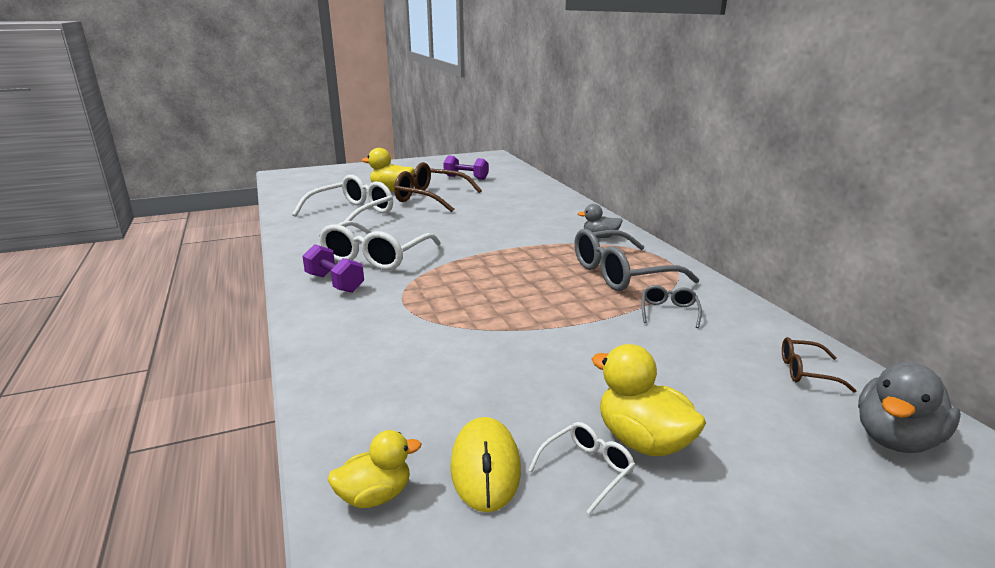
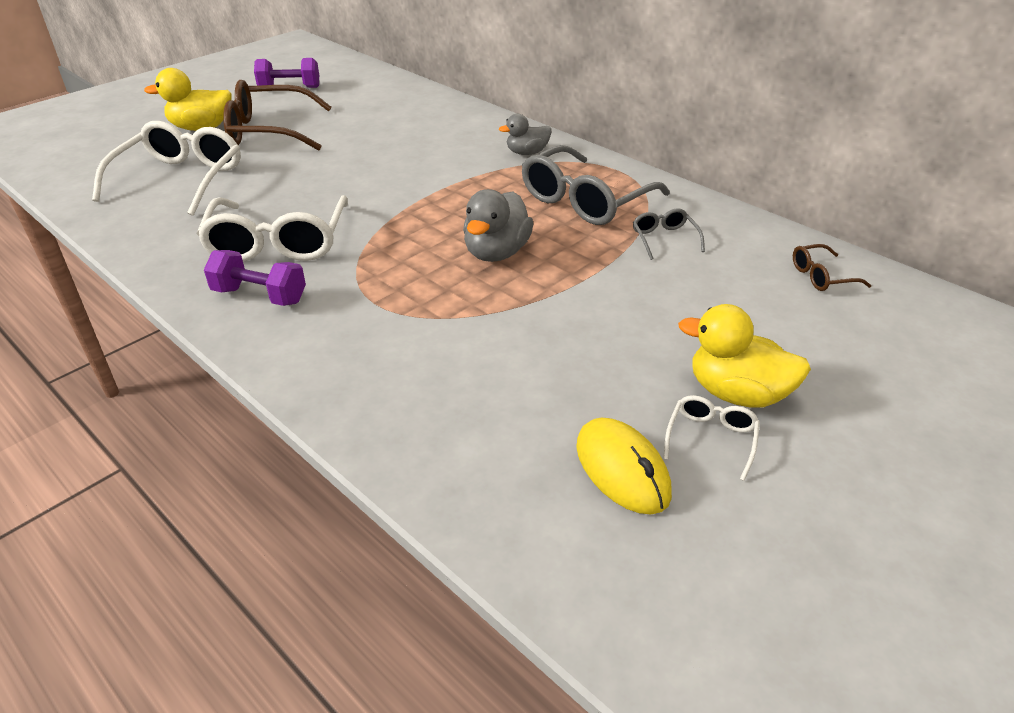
camera: 25 degrees left, 15 degrees up
yellow duck [328,430,421,508] -> none
grey duck [858,362,961,453] -> grey duck moved to [463,189,534,262]

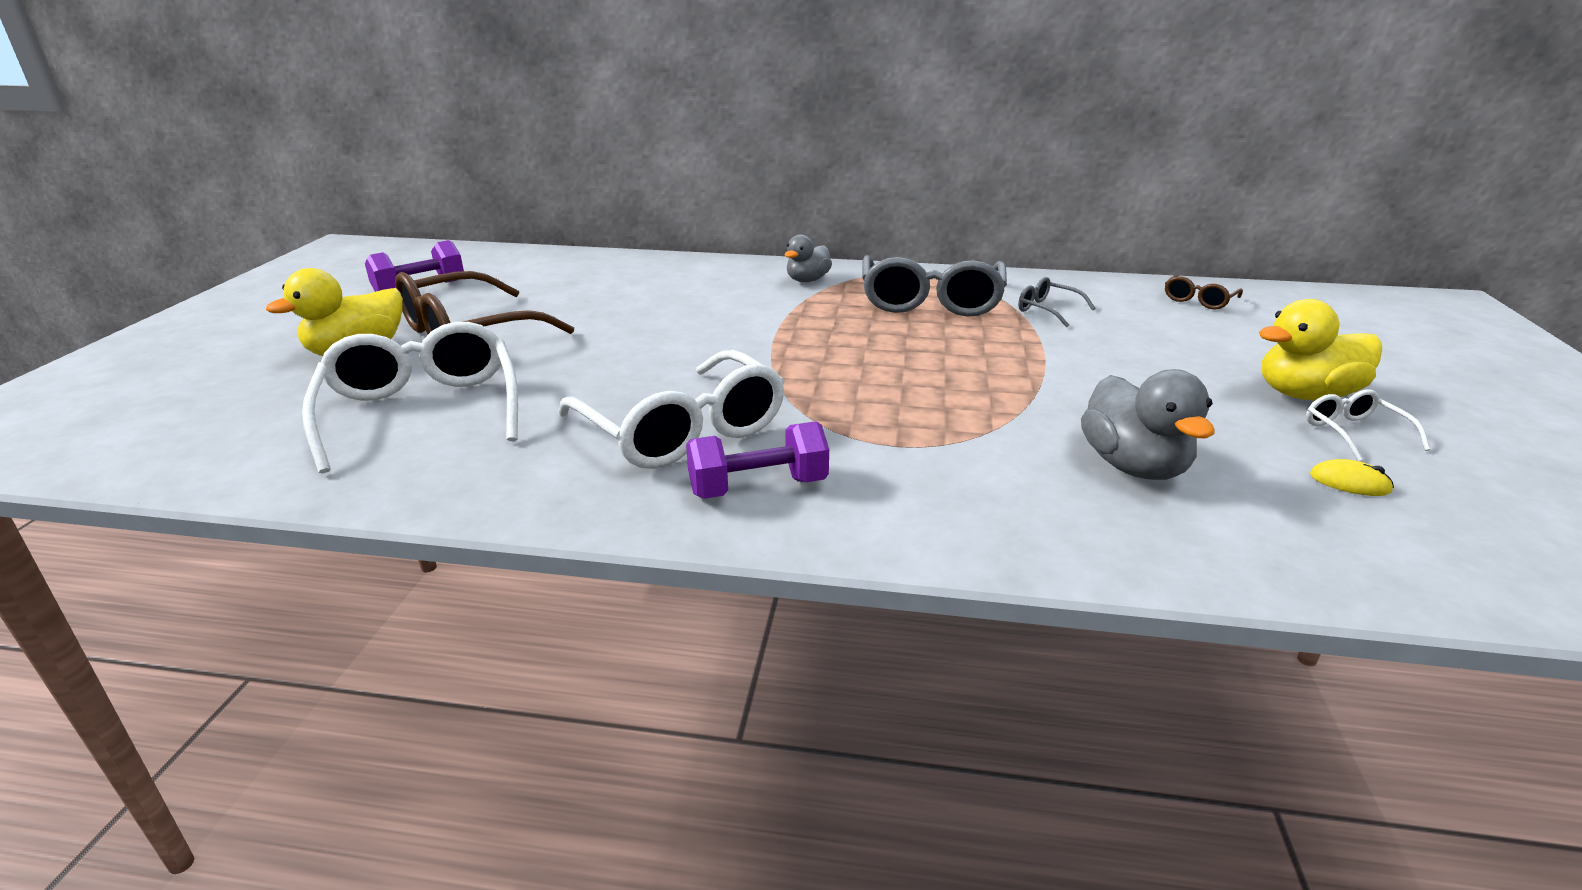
camera: 35 degrees left, 10 degrees down
grey duck [463,189,534,262] -> grey duck moved to [1081,369,1215,480]
yellow mouse [576,418,672,514] -> yellow mouse [1310,459,1394,496], size x0.50

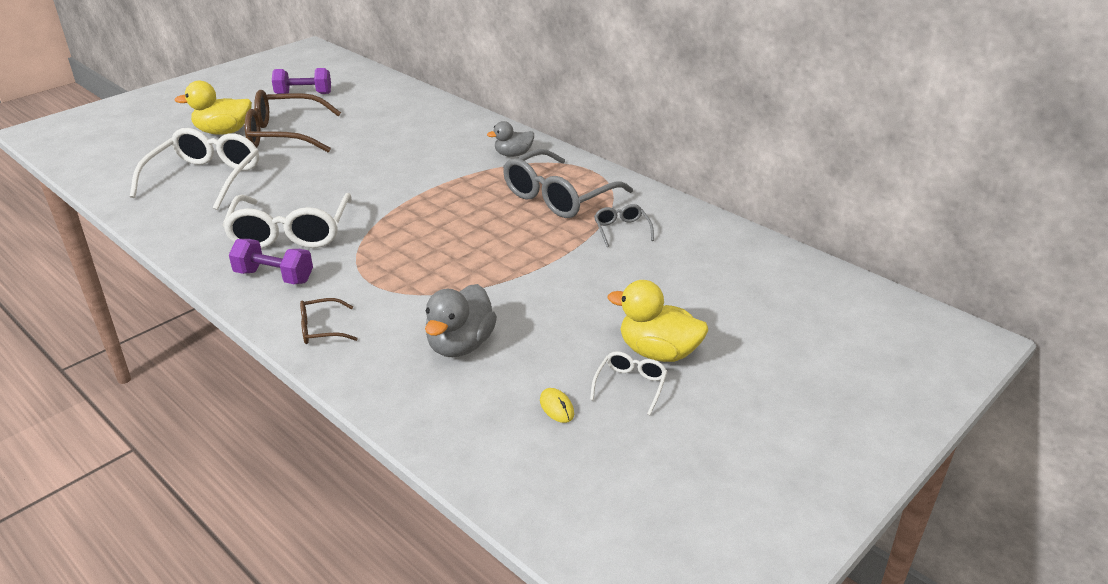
camera: 35 degrees right, 5 degrees up
brown glasses [1165,275,1243,309] -> brown glasses moved to [300,298,358,344]

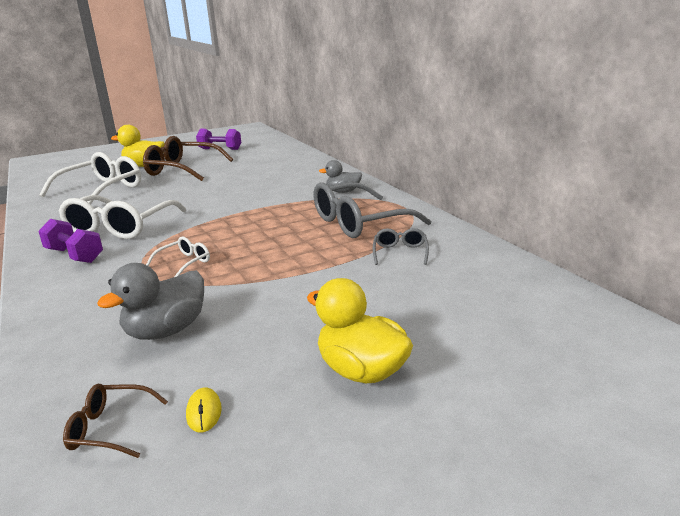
camera: 20 degrees right, 10 degrees down
brown glasses [300,298,358,344] -> brown glasses moved to [63,384,168,458]
white glasses [590,351,668,415] -> white glasses moved to [146,237,210,277]

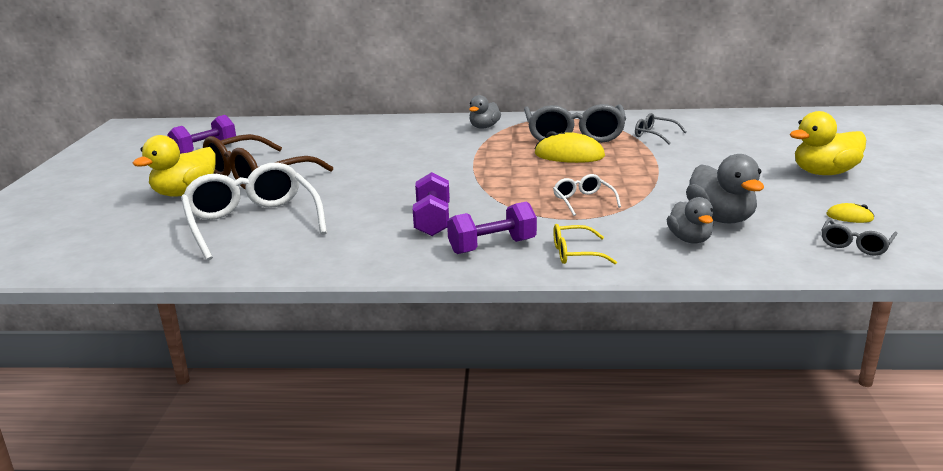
camera: 60 degrees left, 0 degrees up
white glasses [58,195,186,239] -> purple dumbbell [413,172,450,236]
brown glasses [63,384,168,458] -> grey glasses [821,219,898,256]
none -> yellow mouse [535,131,605,163]
none -> yellow glasses [553,224,617,264]
none -> grey duck [667,197,713,244]

